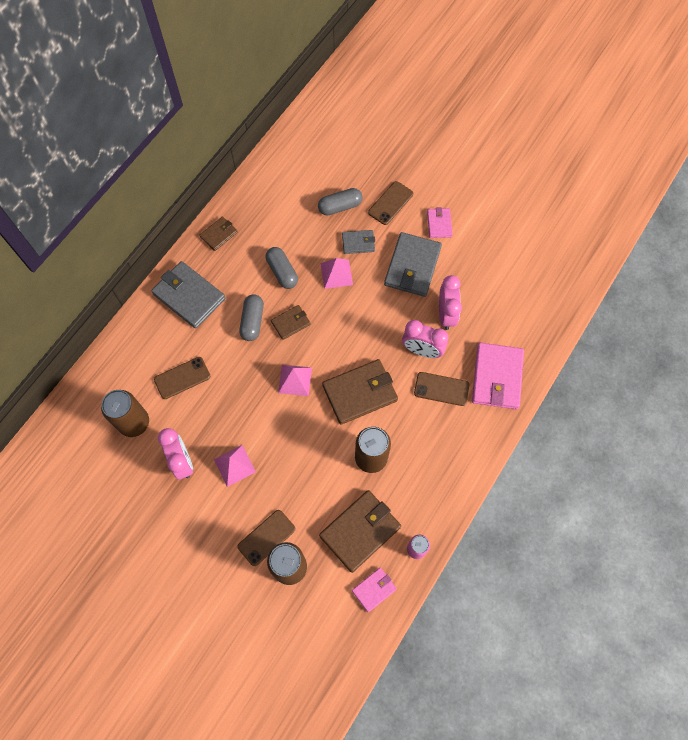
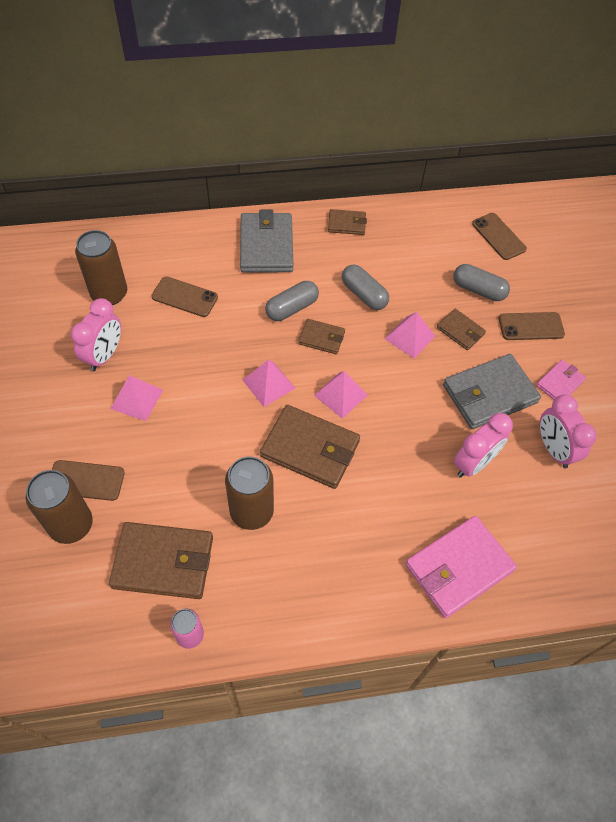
camera: 45 degrees right, 10 degrees down
grey capsule [266,247,298,289] -> grey capsule turned 60 degrees counterclockwise [342,264,389,310]
grey wallet [342,230,375,254] -> brown wallet [437,309,486,350]
pink wallet [352,567,397,613] -> none
pink clock [402,320,449,358] -> pink clock moved to [540,394,597,468]
brown phone [414,372,469,406] -> brown phone moved to [472,213,527,260]
none -> pink pyramid [314,371,368,419]

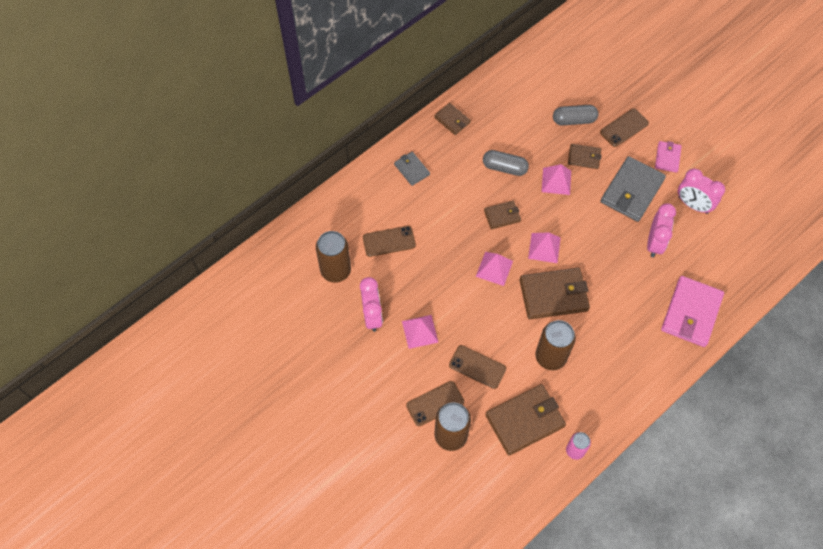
camera: 30 degrees left, 5 degrees up
grey wallet [240,210,293,273] -> grey wallet [394,152,430,186], size x0.53
grey capsule [265,281,319,321] -> none
brown wallet [328,209,367,235] -> brown wallet turned 75 degrees clockwise [434,103,471,135]
brown phone [472,213,527,260] -> brown phone moved to [449,345,506,389]

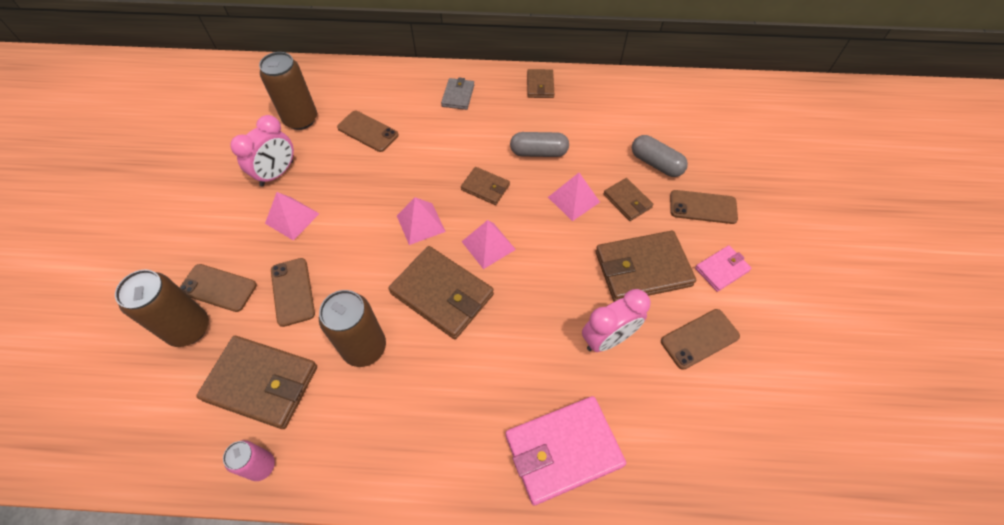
camera: 45 degrees right, 5 degrees down
grey capsule [483,150,529,176] -> grey capsule turned 60 degrees counterclockwise [510,132,569,157]
grey wallet [601,156,666,222] -> brown wallet [595,231,696,302]
pink clock [678,169,725,214] -> brown phone [661,309,740,370]

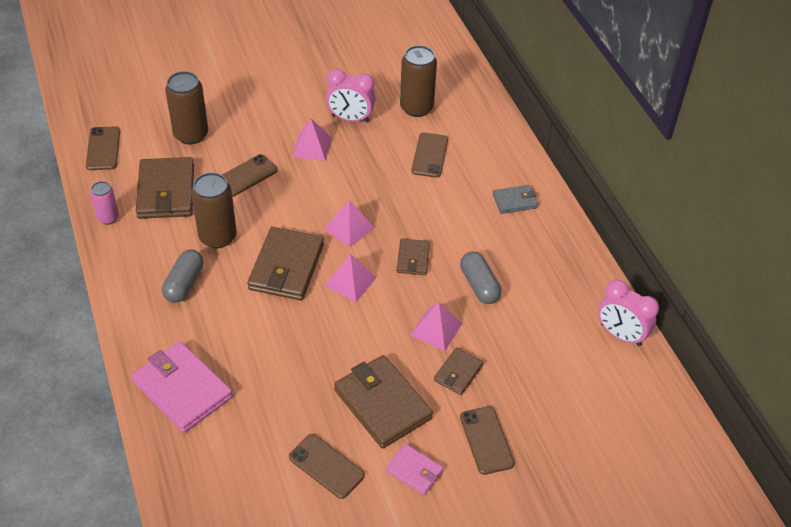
camera: 65 degrees right, 10 degrees down
brown phone [179,264,257,312] -> brown phone moved to [86,126,120,170]
brown wallet [527,69,554,98] -> none
pink clock [582,289,651,352] -> pink clock moved to [598,280,659,346]
grey capsule [632,135,688,177] -> grey capsule moved to [162,249,203,303]

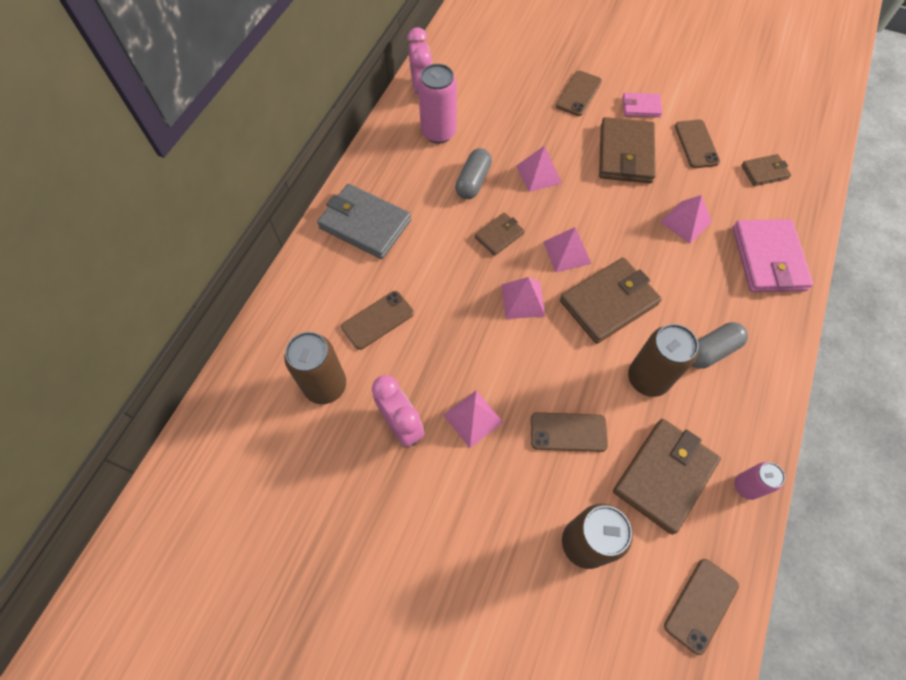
camera: 135 degrees left, 15 degrees up
pink wallet [386,444,444,495] -> pink wallet turned 75 degrees counterclockwise [622,93,662,117]
brown wallet [434,347,484,395] -> brown wallet moved to [741,154,791,186]
grey wallet [493,185,538,214] -> grey wallet [317,184,411,259], size x1.87
none -> pink can [418,64,457,143]
none -> pink pyramid [660,195,712,244]

